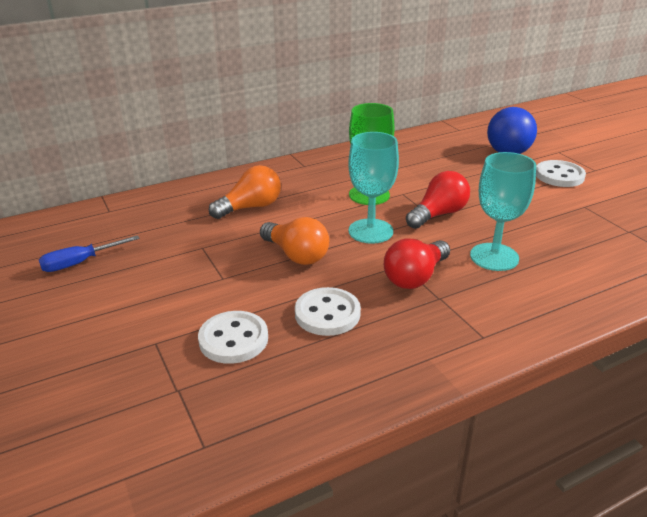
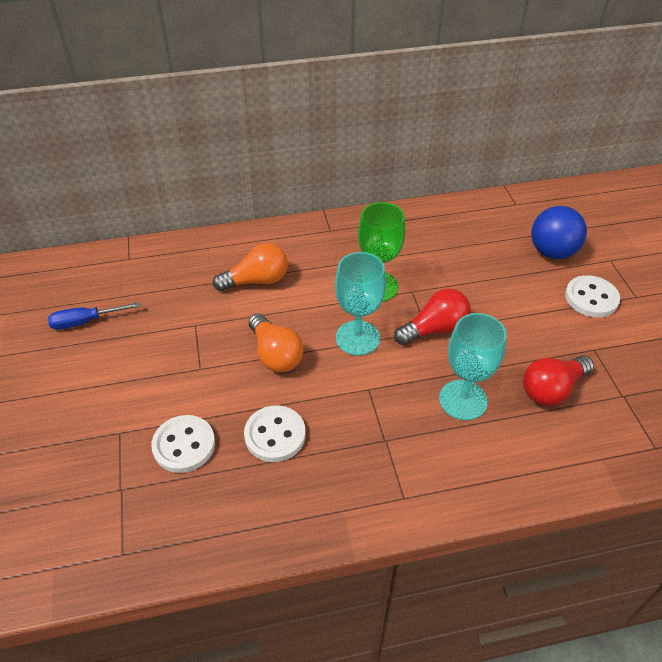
camera: 15 degrees right, 15 degrees up
red light bulb [384,239,450,289] -> red light bulb moved to [523,355,594,406]

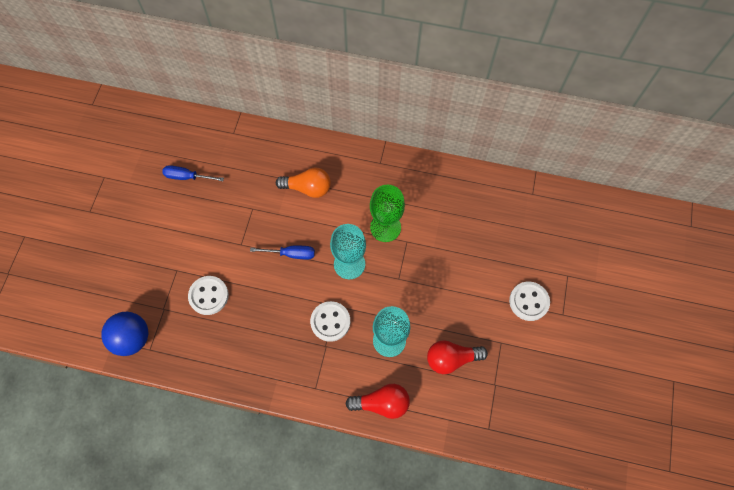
camera: 25 degrees right, 20 degrees up
white button [244,405,306,462] -> white button moved to [310,301,350,342]
orange light bulb [249,313,304,372] -> blue screwdriver [250,246,315,260]
red light bulb [394,288,471,345] -> red light bulb moved to [346,384,410,419]
blue ball [531,206,587,259] -> blue ball moved to [101,312,148,356]

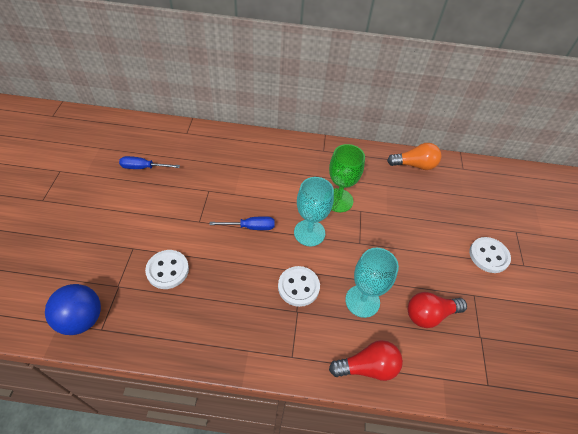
camera: 10 degrees left, 15 degrees down
orange light bulb [276,168,331,198] -> orange light bulb moved to [387,143,441,170]

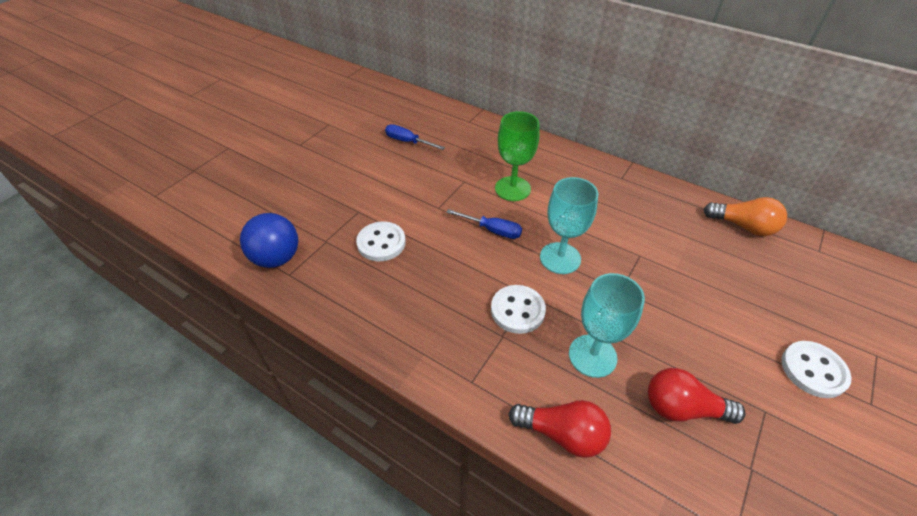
camera: 30 degrees right, 5 degrees down
green goblet [329,144,365,212] -> green goblet moved to [495,111,539,201]

